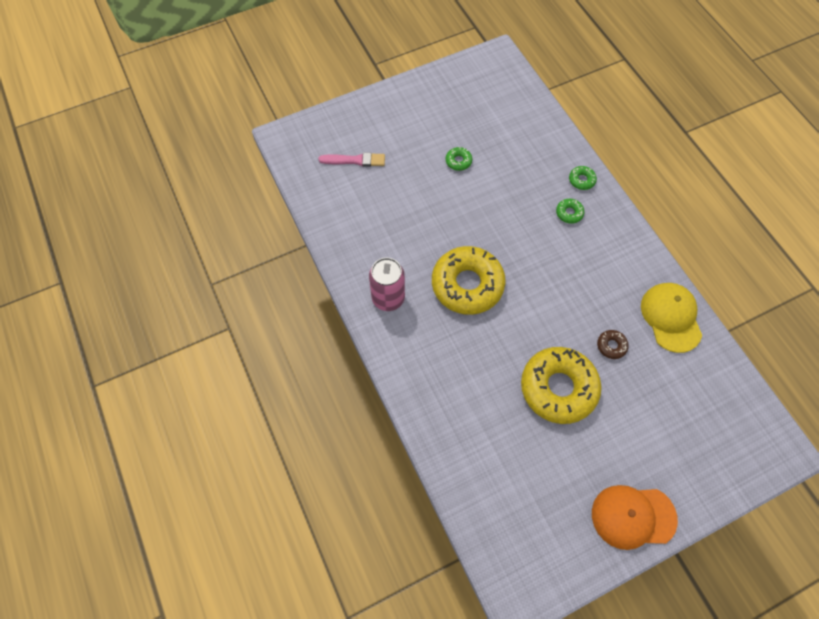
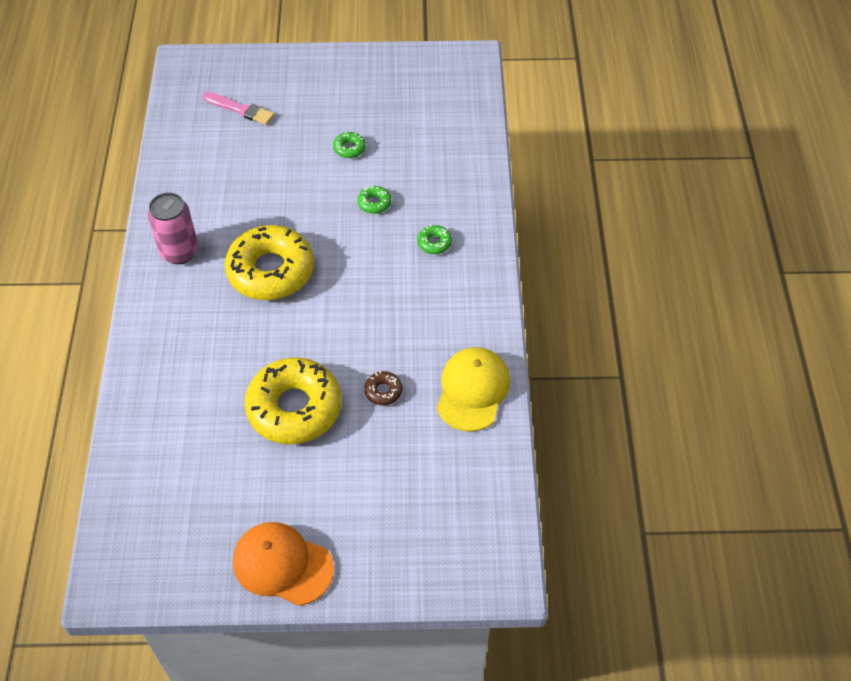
camera: 25 degrees right, 10 degrees down
green donut [569,166,597,190] -> green donut moved to [357,186,391,214]

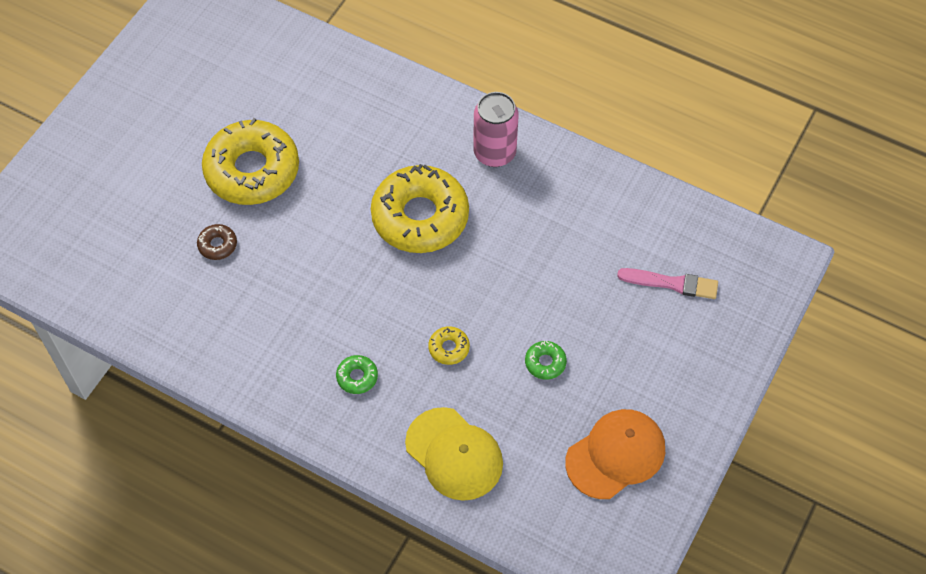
camera: 120 degrees right, 5 degrees up
pink brush [203,92,275,125] -> pink brush turned 135 degrees counterclockwise [617,268,718,299]
orange cap [233,522,334,606] -> orange cap moved to [565,409,665,499]
green donut [357,186,391,214] -> yellow donut [428,326,470,365]
yellow cap [437,347,510,432] -> yellow cap moved to [405,407,503,501]

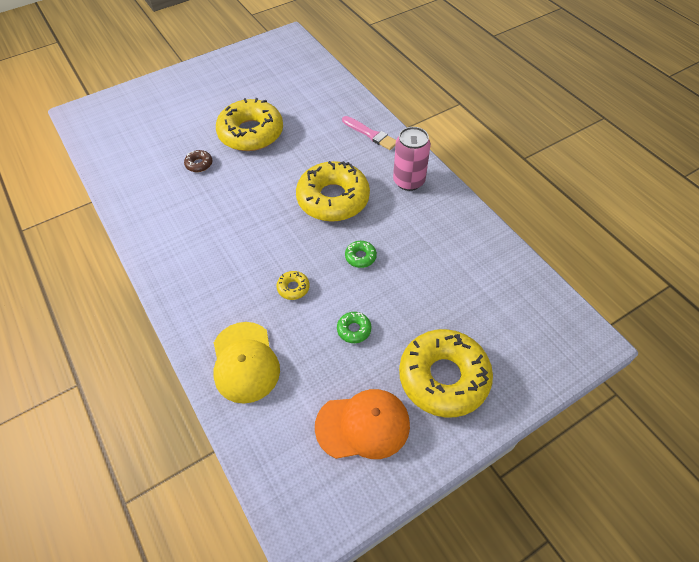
camera: 30 degrees right, 5 degrees down
green donut [336,355,378,394] -> green donut moved to [345,241,377,268]
pink brush [617,268,718,299] -> pink brush moved to [342,116,396,150]
none -> yellow donut [399,329,493,417]

